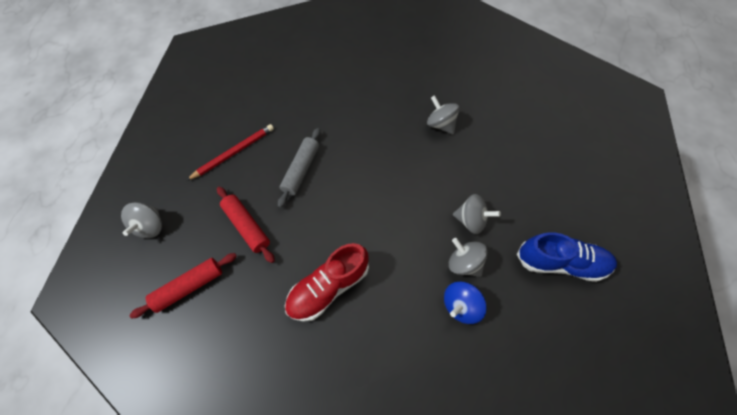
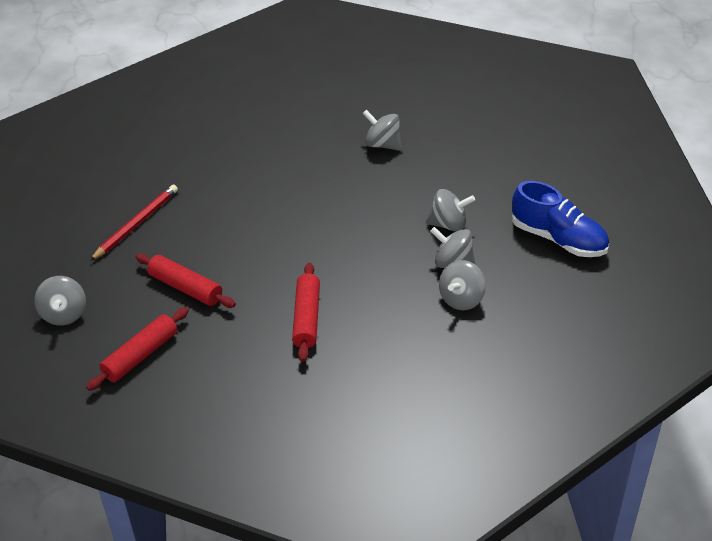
camera: 15 degrees left, 20 degrees down
grey rolling pin [278,128,320,208] -> none
red shoe [285,243,369,322] -> red rolling pin [292,263,320,362]
blue spinning top [444,281,487,324] -> grey spinning top [439,260,486,310]
blue shoe [517,232,617,282] -> blue shoe turned 45 degrees clockwise [512,181,609,257]

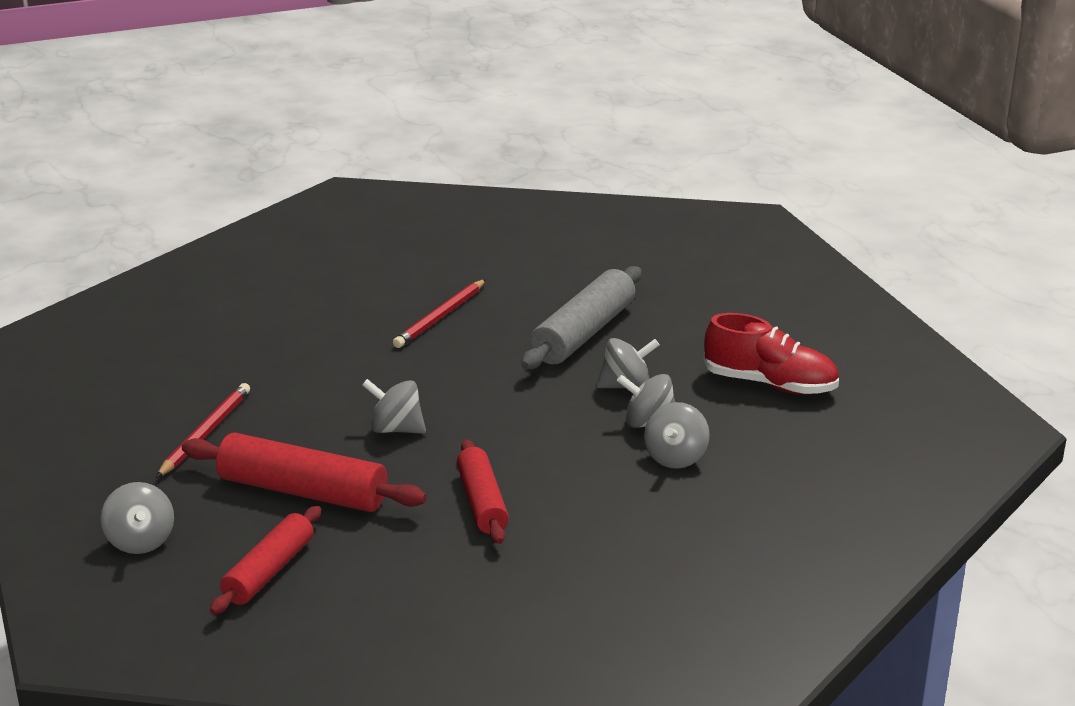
camera: 15 degrees left, 15 degrees down
red rolling pin [135,254,236,308] -> red rolling pin [182,432,427,512], size x1.52
grey spinning top [362,110,402,151] -> grey spinning top moved to [362,379,426,434]
blue shoe [512,181,609,257] -> red shoe [704,313,839,394]
none -> red pencil [393,279,486,348]
none -> grey rolling pin [521,266,641,370]

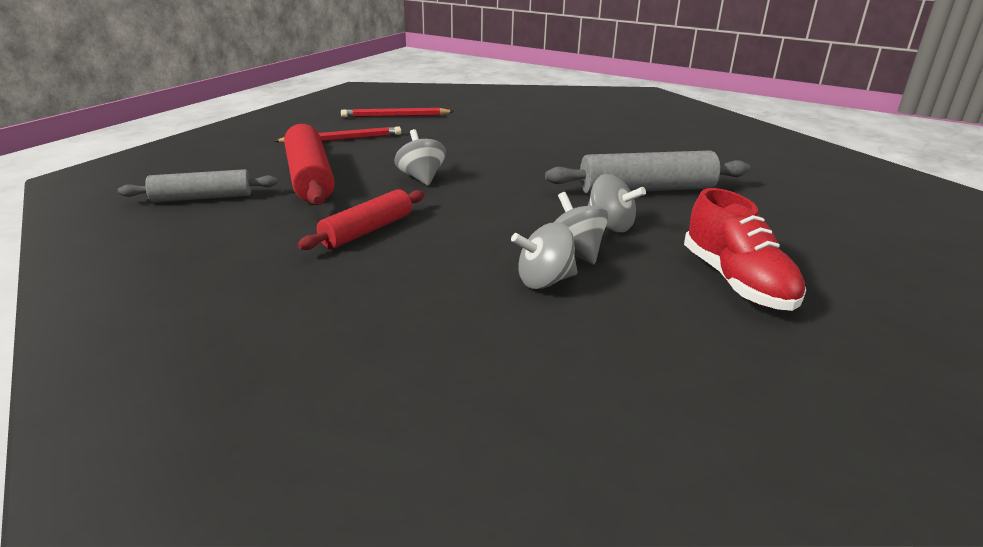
camera: 50 degrees right, 0 degrees up
grey spinning top [101,482,174,554] -> none
red rolling pin [210,506,321,615] -> grey rolling pin [118,169,277,203]
red pencil [393,279,486,348] -> red pencil moved to [341,108,454,117]

